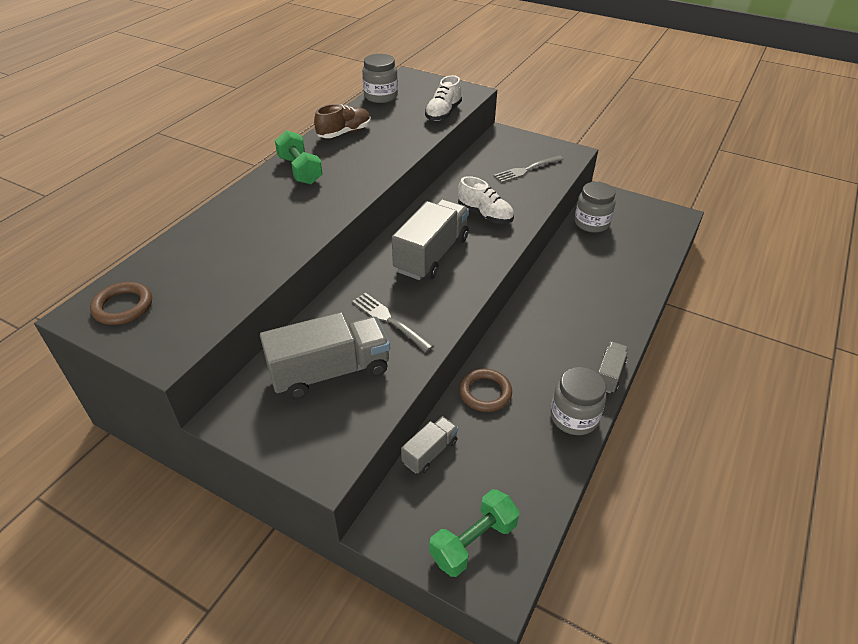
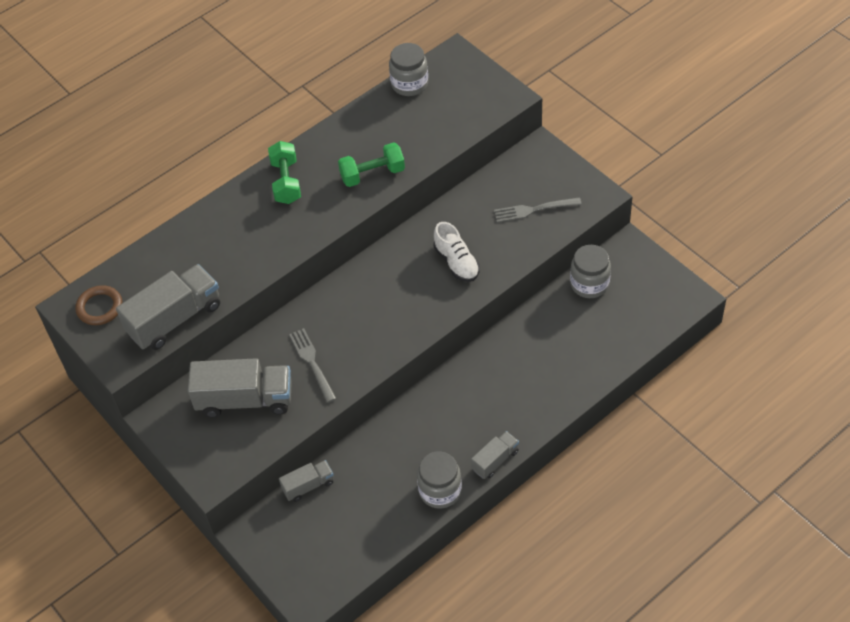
camera: 25 degrees right, 10 degrees up
brown shoe [314,104,371,138] -> none
grey truck [392,199,469,280] -> grey truck moved to [116,264,220,350]
white shoe [425,75,462,121] -> none
green dumbbell [429,489,520,577] -> green dumbbell moved to [338,142,405,187]
brown ring [459,369,512,412] -> none

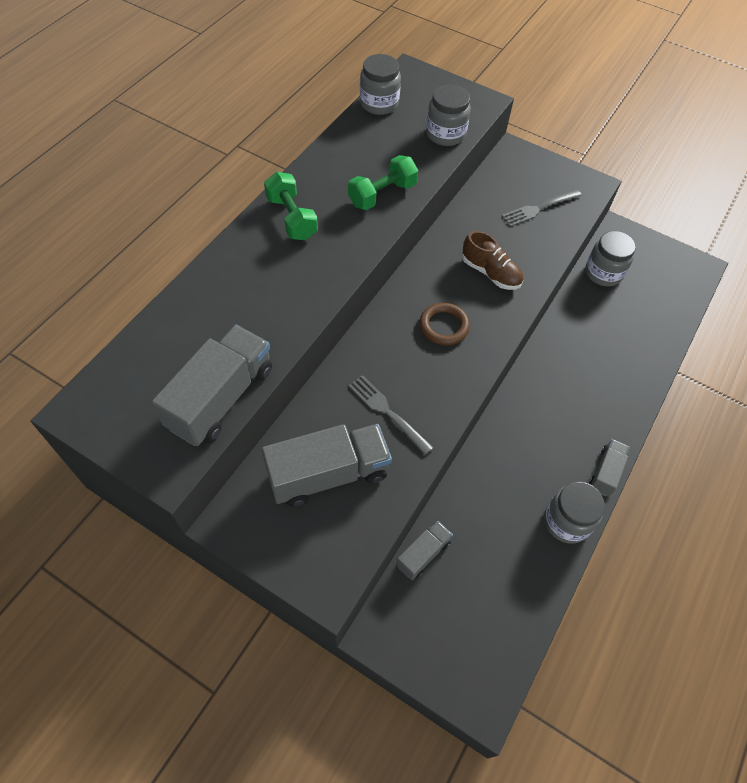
camera: 25 degrees left, 5 degrees up
brown ring [75,285,122,325] -> brown ring moved to [420,303,470,345]
white shoe [434,222,480,282] -> brown shoe [462,231,523,290]
none -> grey jar [426,84,471,146]

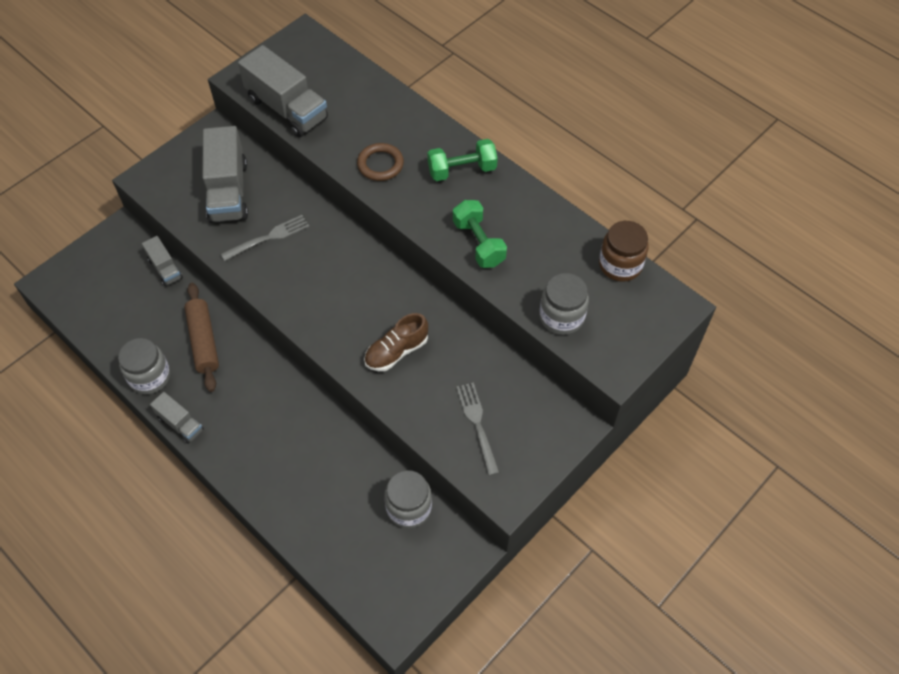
camera: 105 degrees right, 0 degrees up
grey jar [360,54,401,115] -> brown jar [599,221,649,282]
brown ring [420,303,470,345] -> brown ring moved to [357,143,404,181]
none -> brown rolling pin [184,283,219,392]

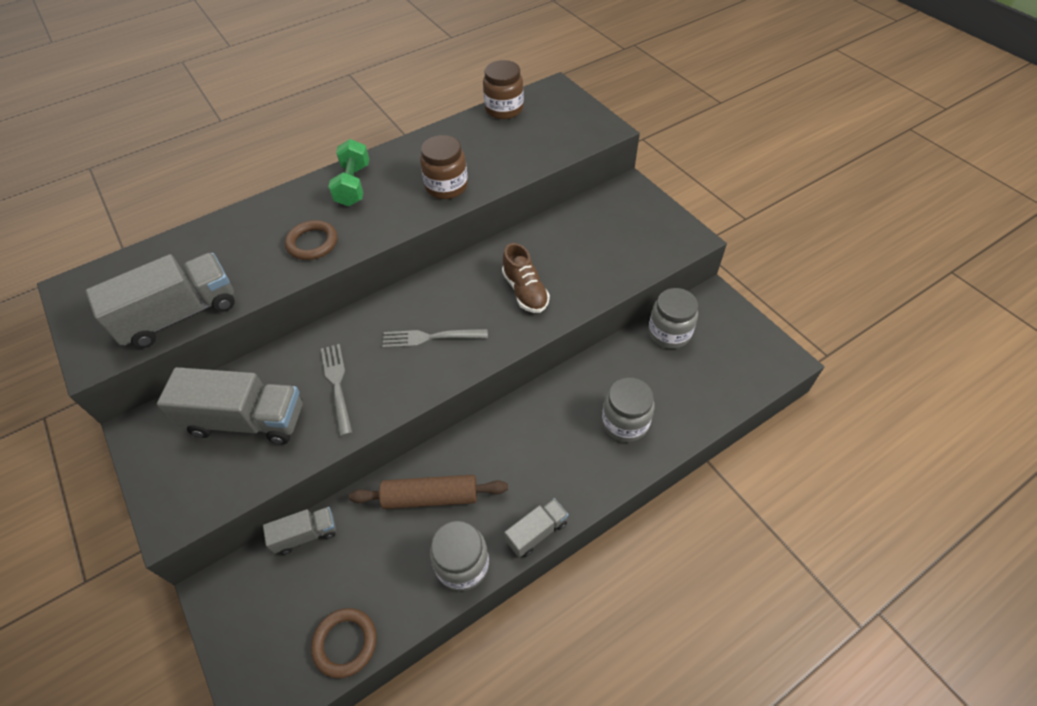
camera: 75 degrees left, 5 degrees down
green dumbbell [453,200,507,268] -> brown jar [420,135,468,199]
grey fork [456,382,500,476] -> grey fork moved to [383,329,488,348]
grey jar [539,273,589,335] -> grey jar moved to [602,377,655,442]
none -> brown ring [311,608,377,679]

